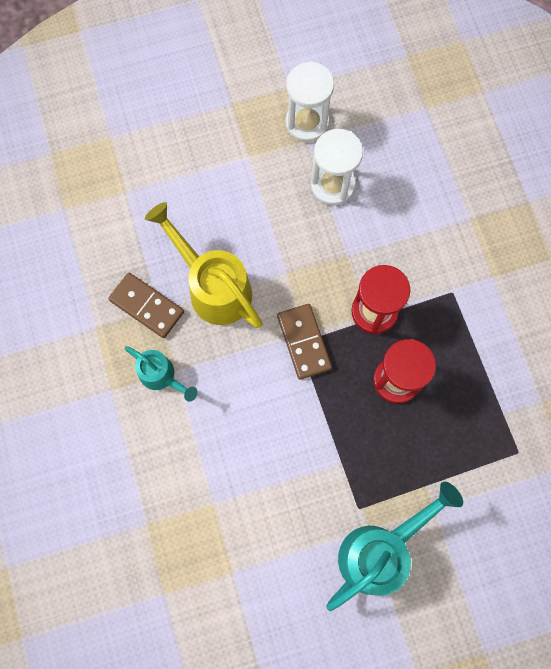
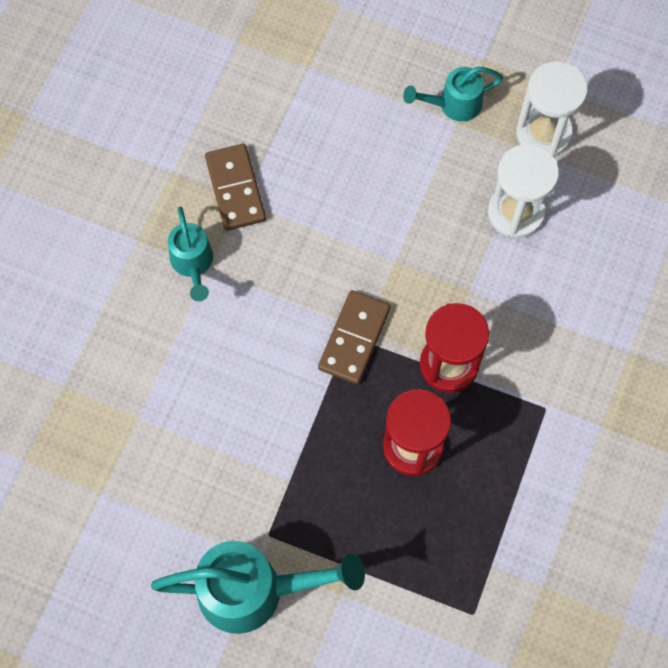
camera: 40 degrees right, 5 degrees down
yellow watering can [145,202,263,328] -> none
none -> turquoise watering can [403,67,503,122]

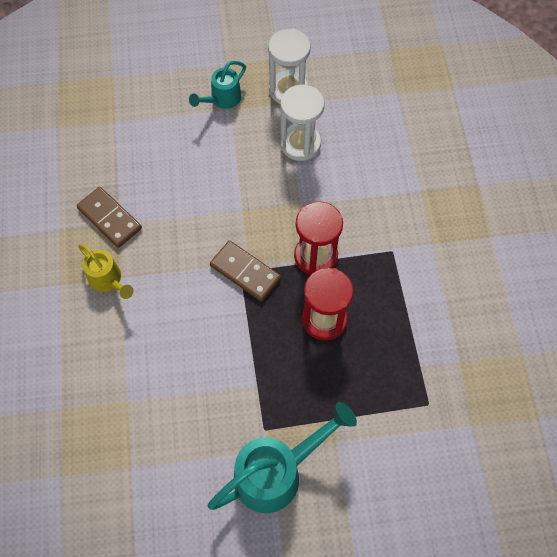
camera: 30 degrees left, 5 degrees down
turquoise watering can [168,206,213,301] -> yellow watering can [78,244,134,299]
brown domino [318,290,390,384] -> brown domino turned 45 degrees counterclockwise [210,240,281,301]

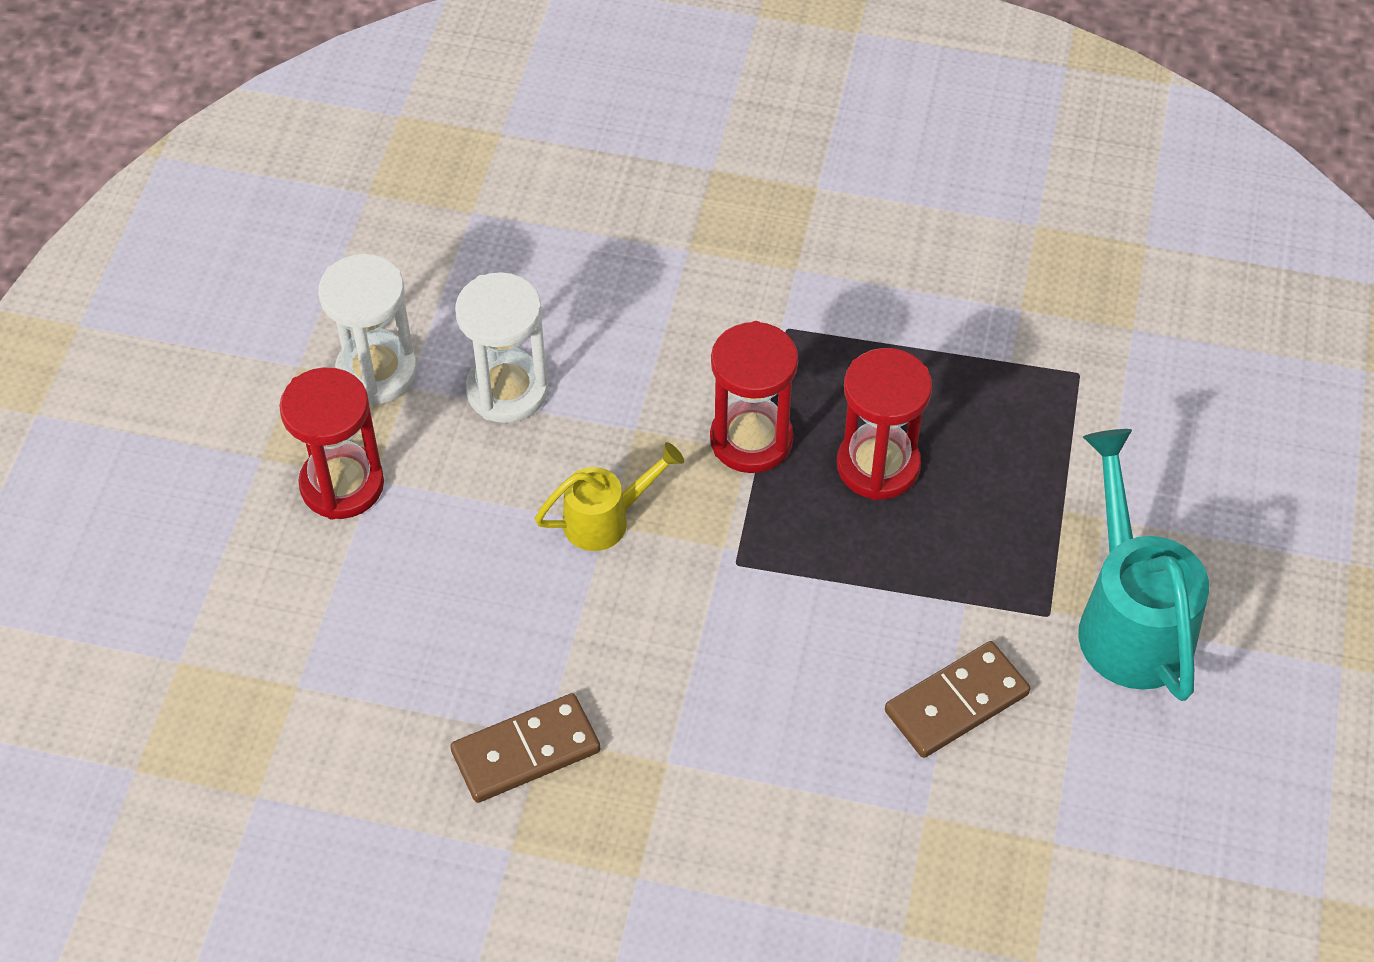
camera: 70 degrees left, 10 degrees down
yellow watering can [78,244,134,299] -> yellow watering can moved to [535,442,684,551]
turquoise watering can [189,61,246,109] -> red hourglass [279,367,384,520]
brown domino [210,240,281,301] -> brown domino moved to [885,641,1030,758]

